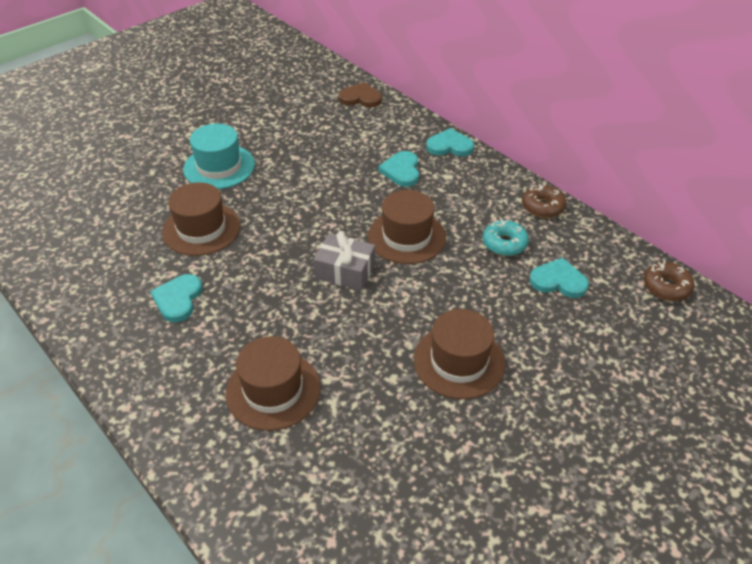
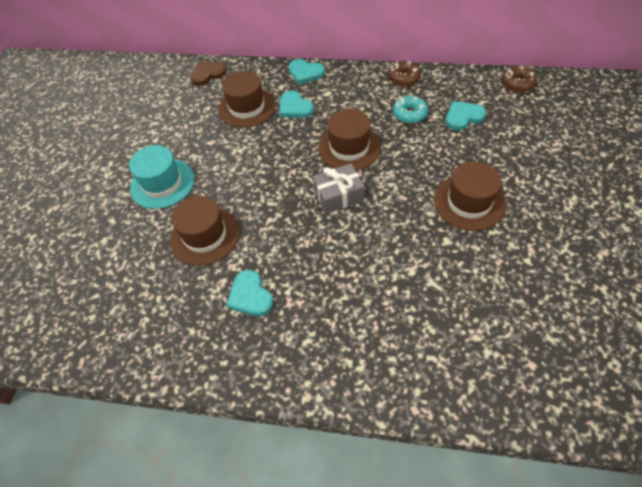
camera: 35 degrees left, 10 degrees up
brown hat [226,336,321,431] -> brown hat moved to [218,71,276,128]
turquoise heart [426,128,474,156] -> turquoise heart turned 120 degrees counterclockwise [288,59,325,84]

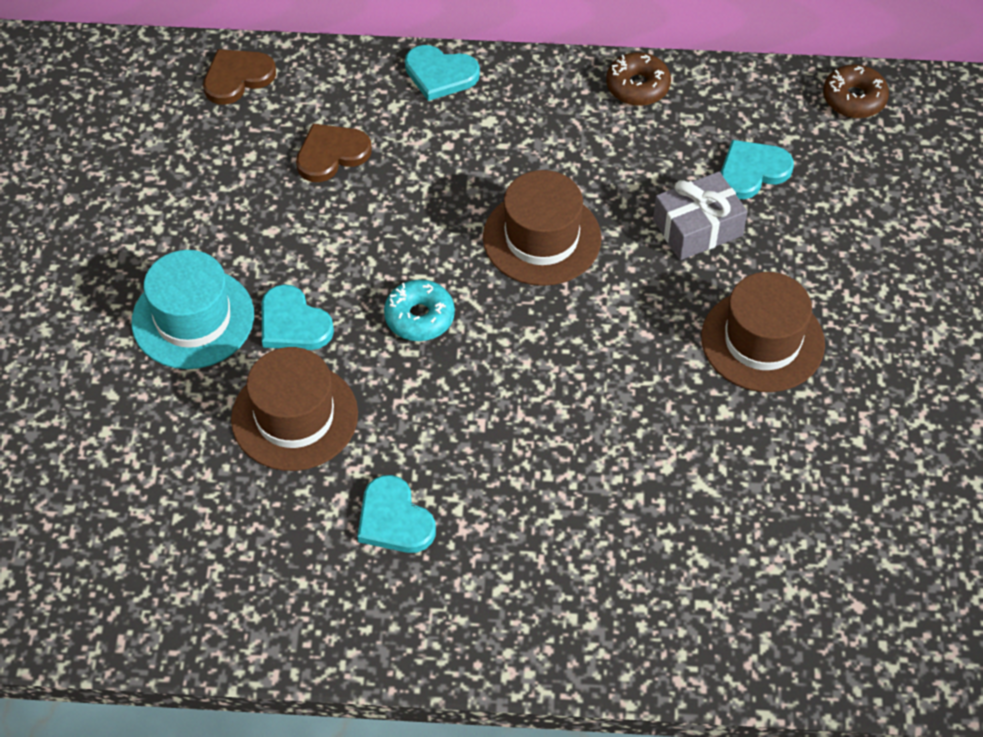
camera: 10 degrees left, 0 degrees up
brown hat [218,71,276,128] -> brown heart [296,123,372,182]
turquoise heart [279,90,314,118] -> turquoise heart moved to [262,284,334,350]
grey gift [313,163,365,214] -> grey gift moved to [653,171,747,260]
turquoise donut [393,96,428,124] -> turquoise donut moved to [384,279,455,341]

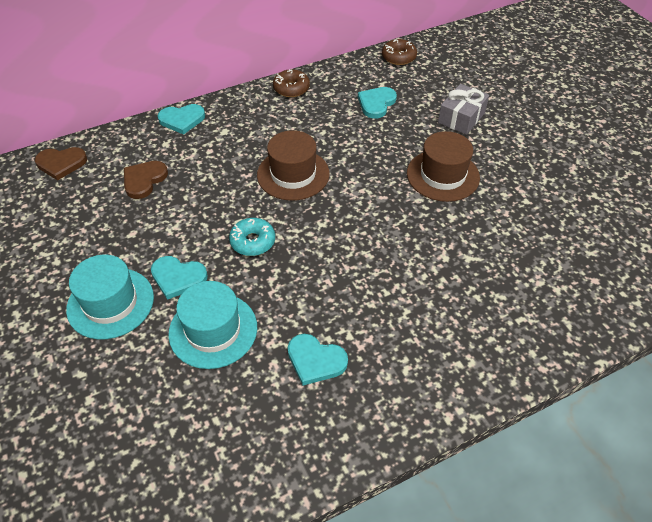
camera: 30 degrees left, 5 degrees down
brown heart [203,49,276,105] -> brown heart turned 120 degrees counterclockwise [35,147,87,180]
brown hat [231,347,358,471] -> turquoise hat [168,281,257,369]
grey gift [653,171,747,260] -> grey gift moved to [438,84,489,135]

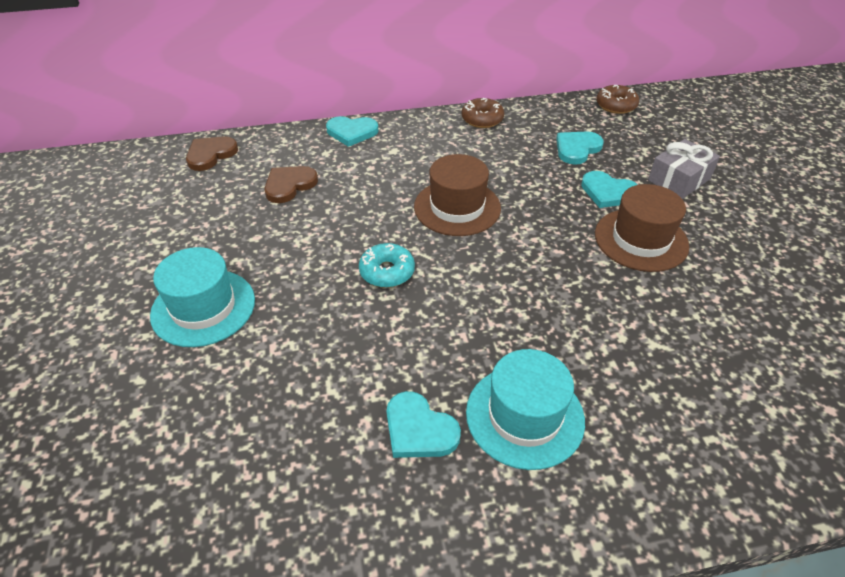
camera: 15 degrees right, 5 degrees down
brown heart [35,147,87,180] -> brown heart turned 120 degrees clockwise [186,136,238,171]
turquoise heart [151,256,208,300] -> turquoise heart moved to [581,171,637,208]
turquoise hat [168,281,257,369] -> turquoise hat moved to [466,349,585,470]

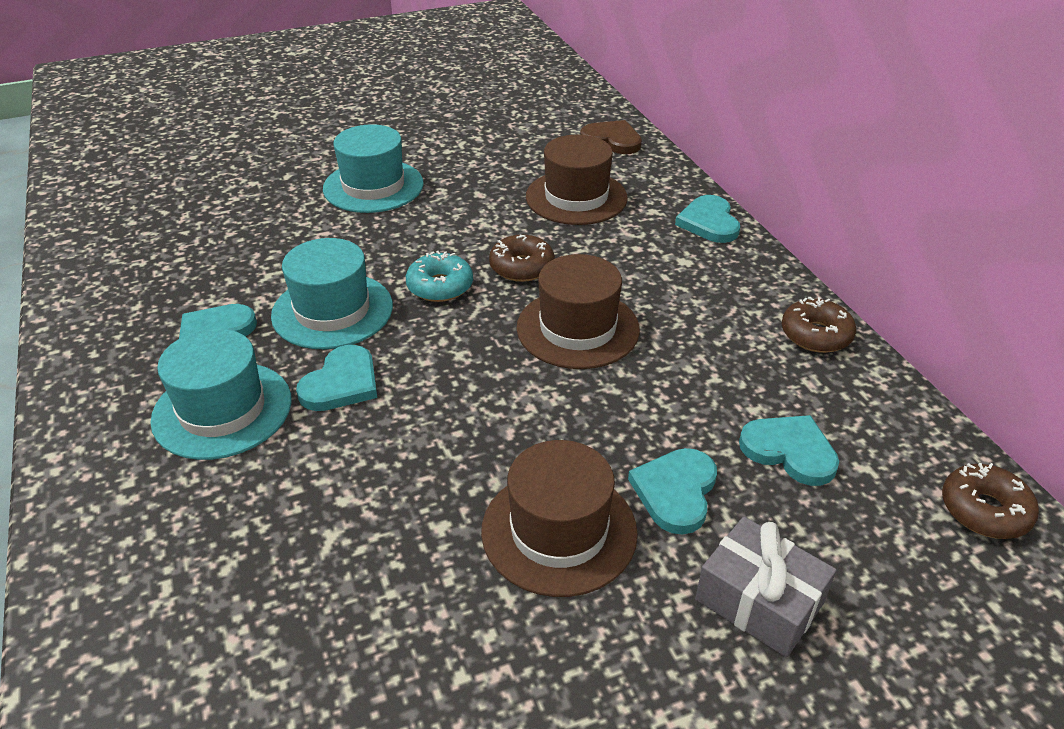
camera: 80 degrees right, 5 degrees down
brown heart [264,166,318,203] -> brown hat [526,135,628,225]
none -> turquoise hat [271,238,393,349]
none -> turquoise heart [296,345,377,411]
none -> brown donut [489,235,555,282]

